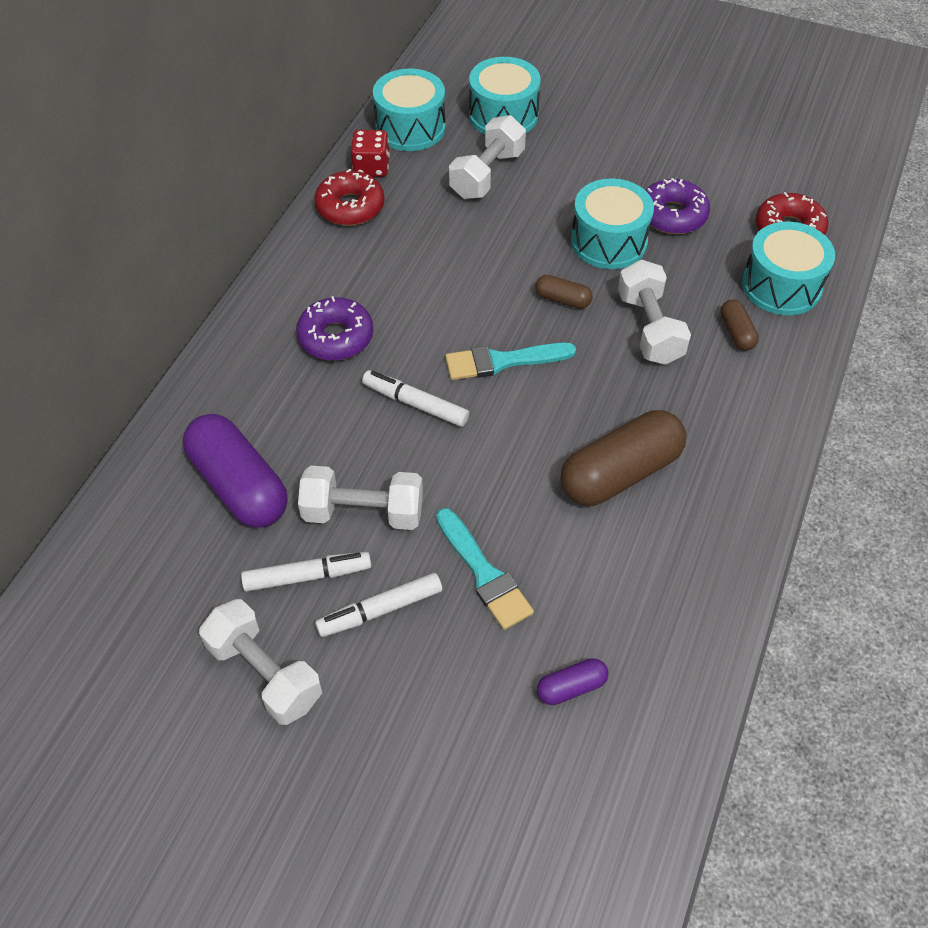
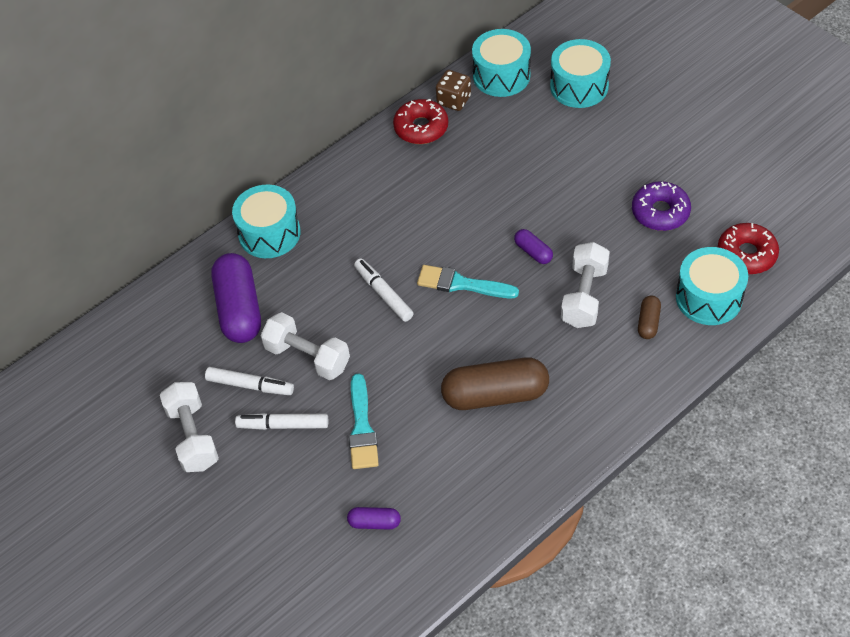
camera: 30 degrees right, 0 degrees up
purple donut [296,296,373,361] -> none
red dice [351,130,390,177] -> brown dice [436,70,471,111]
white dumbbell [449,115,526,199] -> none
brown capsule [535,275,593,309] -> purple capsule [514,229,553,264]
turquoise drum [571,178,654,269] -> turquoise drum moved to [232,184,301,258]

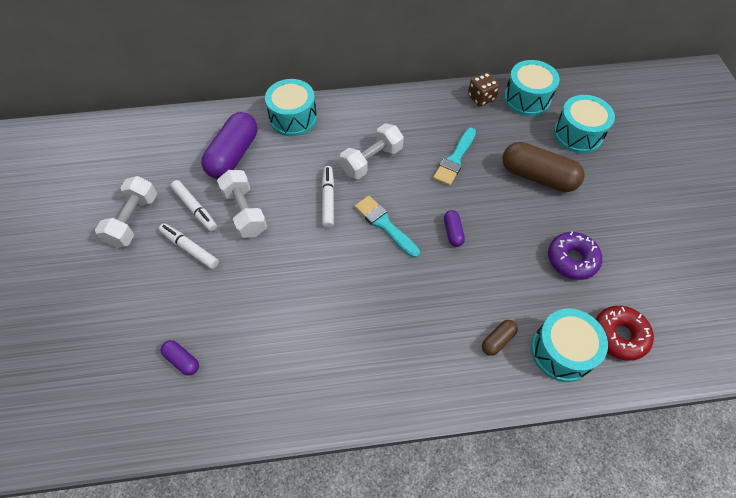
camera: 30 degrees right, 5 degrees up
turquoise brush [349,373,379,469] -> turquoise brush moved to [433,128,476,186]
red donut [393,99,448,144] -> none
brown capsule [441,358,549,410] -> brown capsule moved to [502,142,585,192]
white dumbbell [561,242,610,328] -> white dumbbell moved to [340,124,404,179]

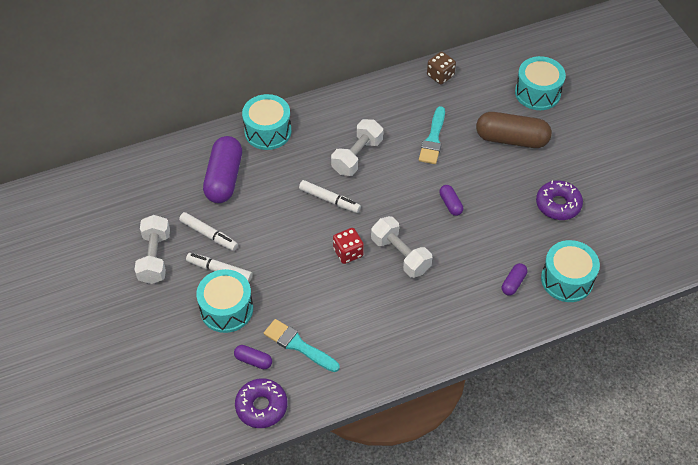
camera: 15 degrees left, 5 degrees down
white dumbbell [217,170,267,238] -> white dumbbell moved to [371,216,432,278]
white marker [322,166,334,228] -> white marker turned 135 degrees clockwise [299,180,361,213]
turquoise brush [354,195,420,258] -> turquoise brush moved to [264,319,340,372]
brown capsule [482,320,518,356] -> purple capsule [502,263,527,296]
turquoise drum [504,60,560,116] -> turquoise drum moved to [196,269,253,333]
red donut [596,306,654,361] -> none
none -> purple donut [235,378,287,428]
none -> red dice [333,228,364,264]

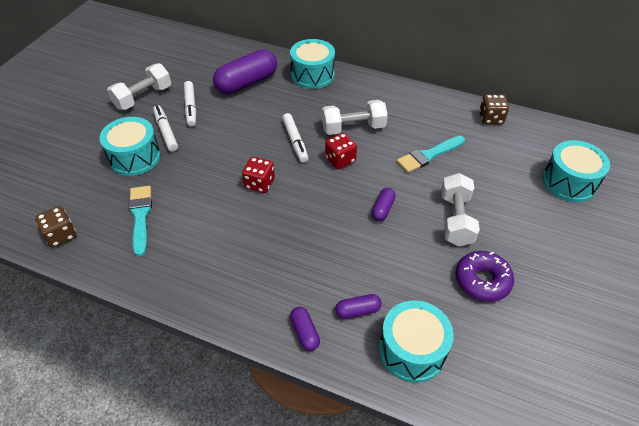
camera: 45 degrees right, 5 degrees down
purple capsule [234,345,272,369] -> purple capsule moved to [290,307,320,351]
purple donut [235,378,287,428] -> brown dice [35,206,76,248]
white dumbbell [371,216,432,278] -> white dumbbell moved to [441,173,480,246]
brown capsule [476,112,552,148] -> none
none -> red dice [325,133,357,169]

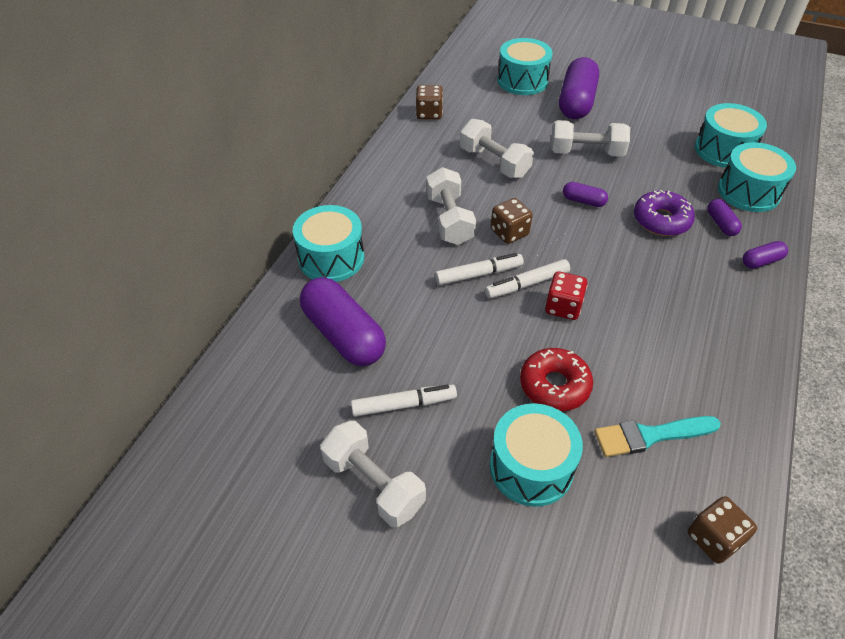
camera: 90 degrees left, 0 degrees up
white marker [153,105,178,151] -> white marker moved to [485,259,570,299]
red dice [325,133,357,169] -> brown dice [491,198,533,244]
turquoise brush [396,136,465,173] -> white dumbbell [460,119,534,178]
purple donut [455,251,514,302] -> purple donut moved to [634,190,695,236]
none -> red donut [520,348,593,411]
none -> purple capsule [559,57,599,119]
none -> turquoise drum [695,103,767,168]

